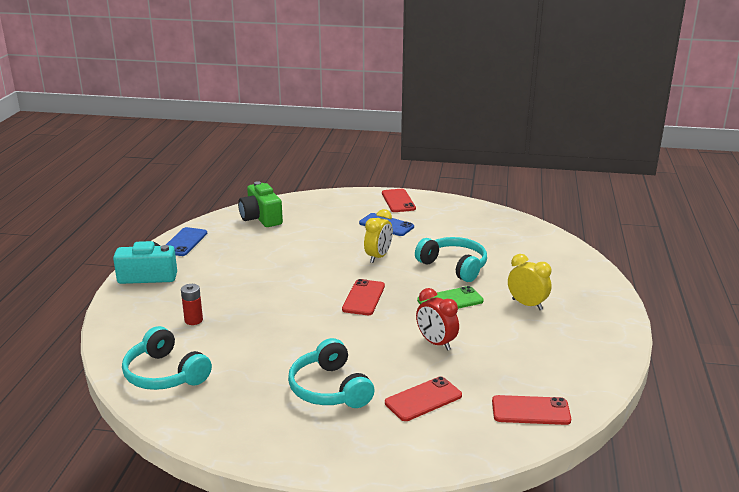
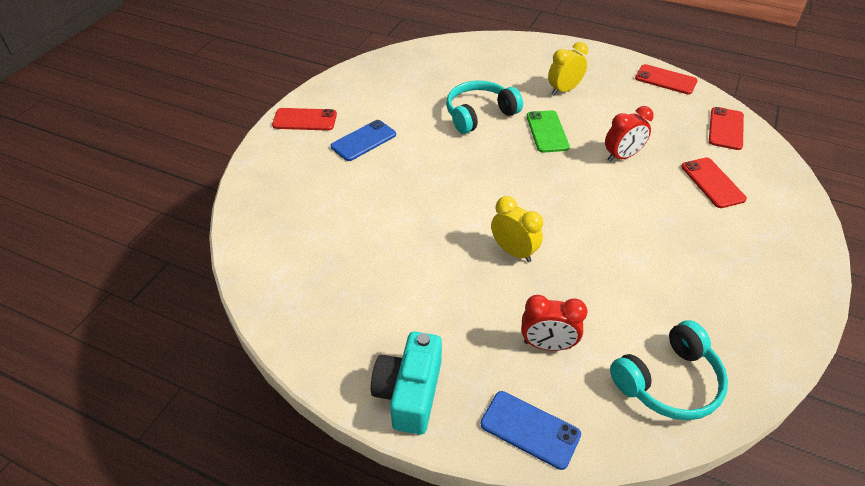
camera: 75 degrees left, 20 degrees up
blue phone [166,227,207,256] -> blue phone moved to [480,391,581,470]
red battery [181,284,203,325] -> red clock [521,295,588,351]
green camera [238,181,283,227] -> none
turquoise headphones [288,338,374,408] -> none
red phone [342,279,385,315] -> red phone moved to [635,64,698,94]
yellow clock [364,209,393,263] -> yellow clock moved to [491,196,543,262]

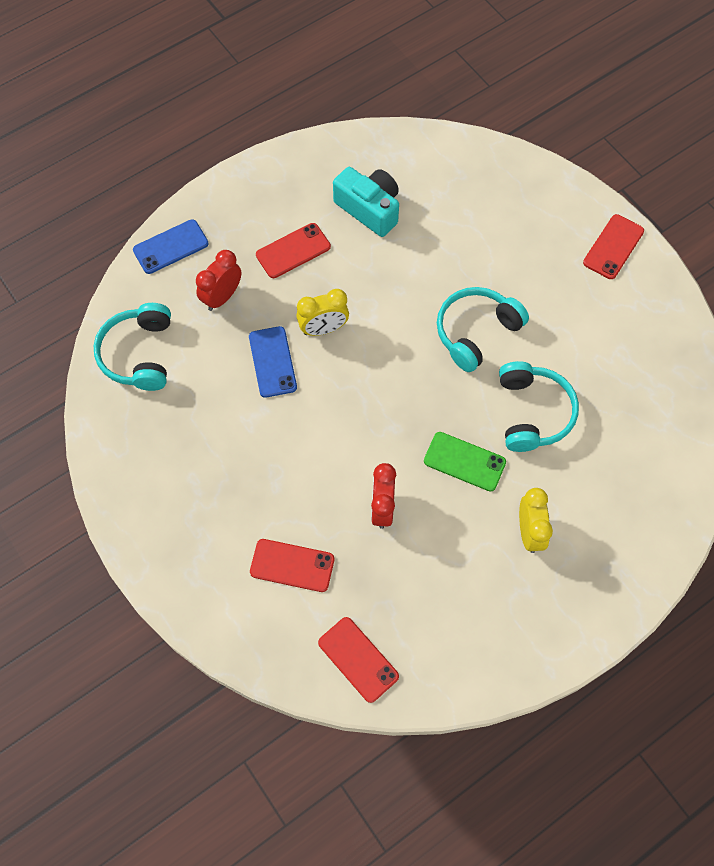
camera: 120 degrees right, 20 degrees up
blue phone [331,120,396,161] -> blue phone moved to [249,326,297,398]
turquoise camera [371,332,442,435] -> turquoise camera moved to [333,167,399,237]
red phone [635,64,698,94] -> red phone moved to [256,223,331,278]
none -> turquoise headphones [437,287,529,372]

